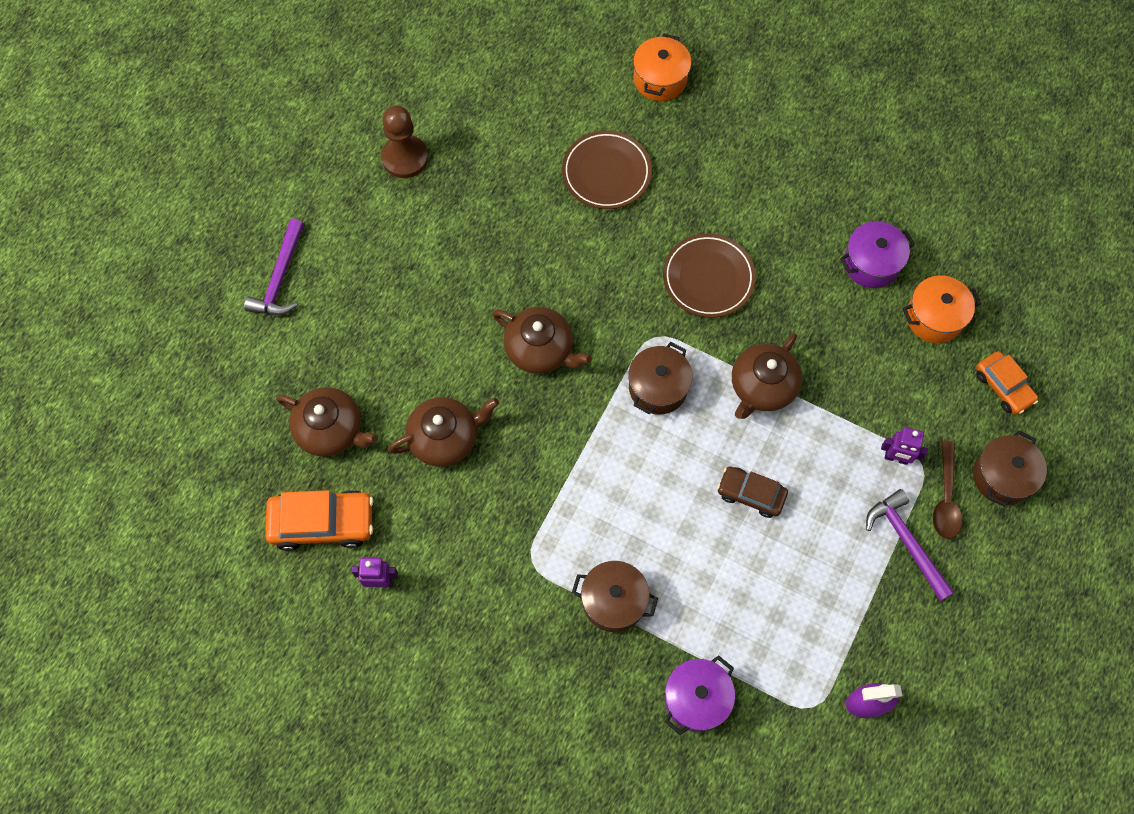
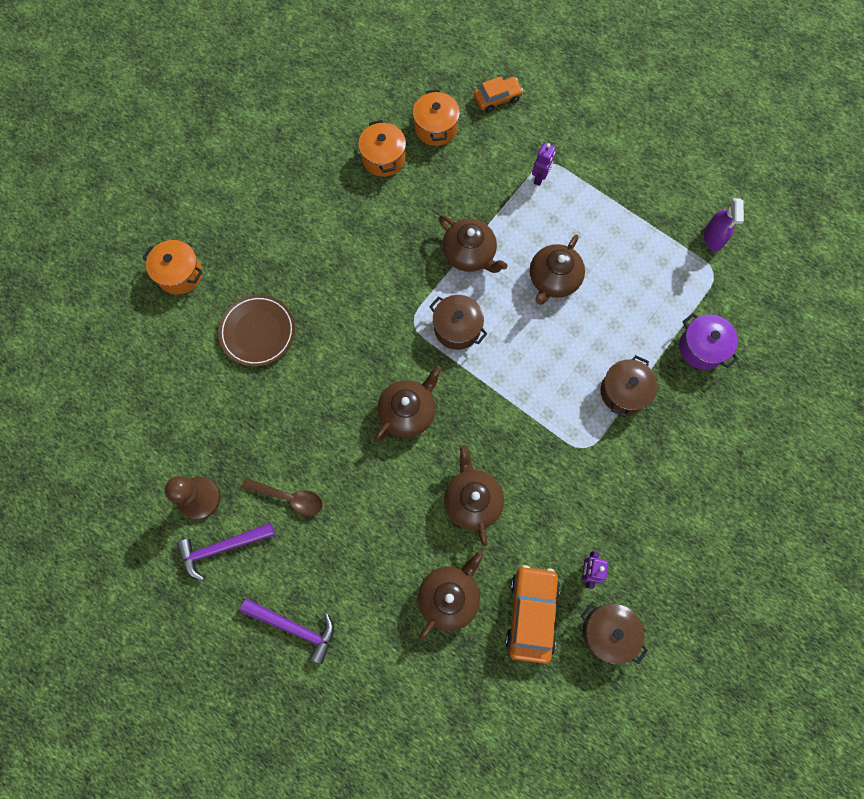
camera: 80 degrees left, 5 degrees up
brown plate [663,233,756,318] -> none
brown car [717,466,788,518] -> brown teapot [530,234,585,305]
purple pot [840,221,915,288] -> orange pot [358,120,406,177]
purple hammer [866,489,954,601] -> purple hammer moved to [177,523,275,581]
brown spoon [933,441,962,539] -> brown spoon moved to [241,478,323,516]
brown pot [973,430,1047,507] -> brown pot moved to [581,604,648,664]

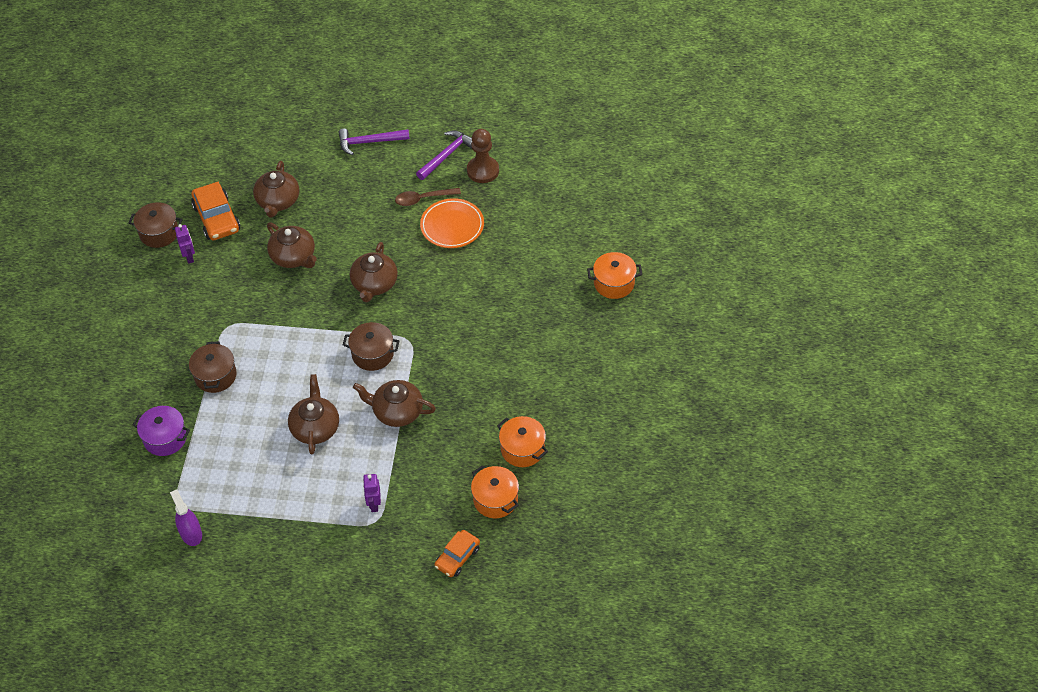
camera: 150 degrees right, 20 degrees down
brown plate [218,295,295,367] -> none
none -> orange plate [420,198,484,248]

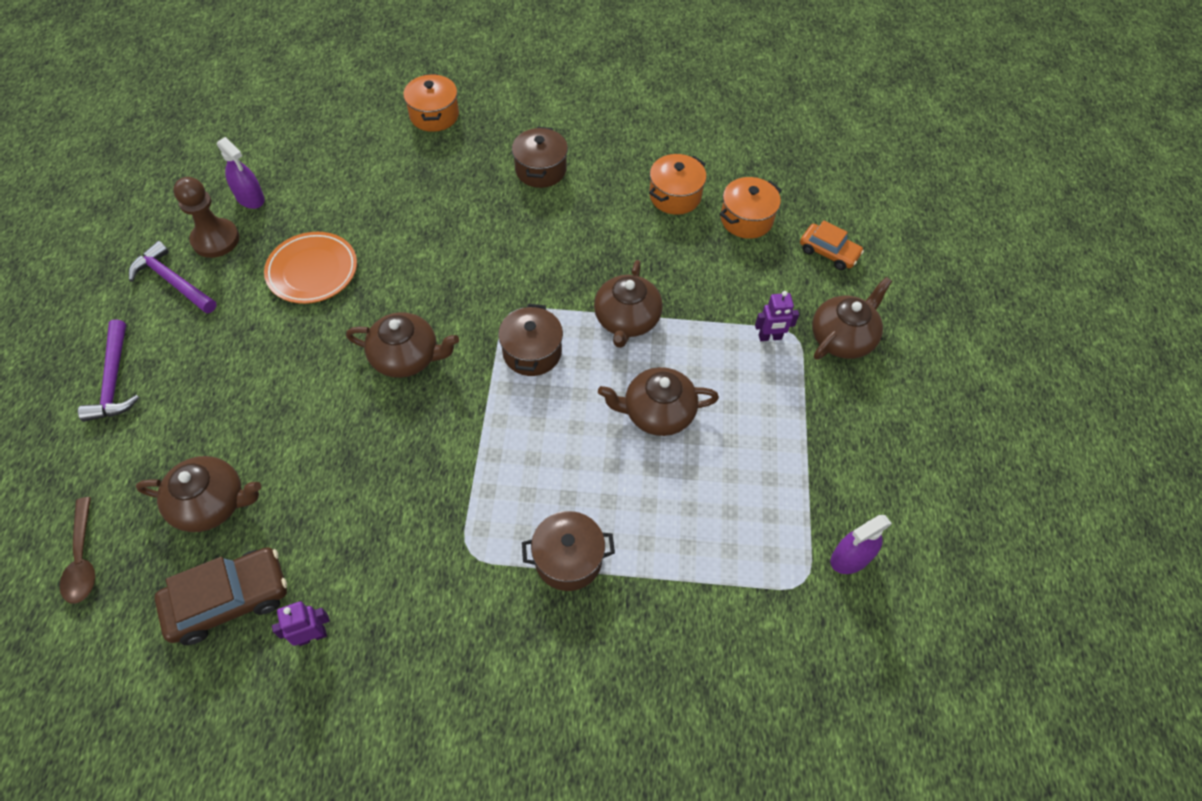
camera: 95 degrees left, 5 degrees up
brown pot [129,202,183,248] -> brown pot moved to [512,127,568,188]
purple pot [133,406,190,456] -> none
orange car [191,182,240,240] -> brown car [155,547,287,645]
brown teapot [267,222,317,268] -> brown teapot moved to [812,277,892,360]
brown spoon [395,188,461,206] -> brown spoon moved to [60,497,95,604]
none -> purple spray bottle [217,137,265,209]

